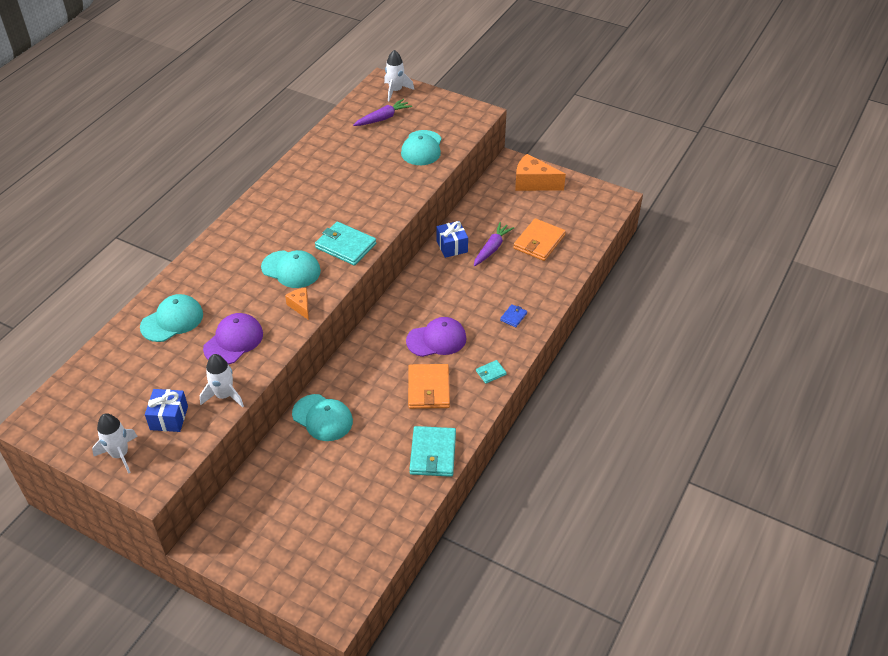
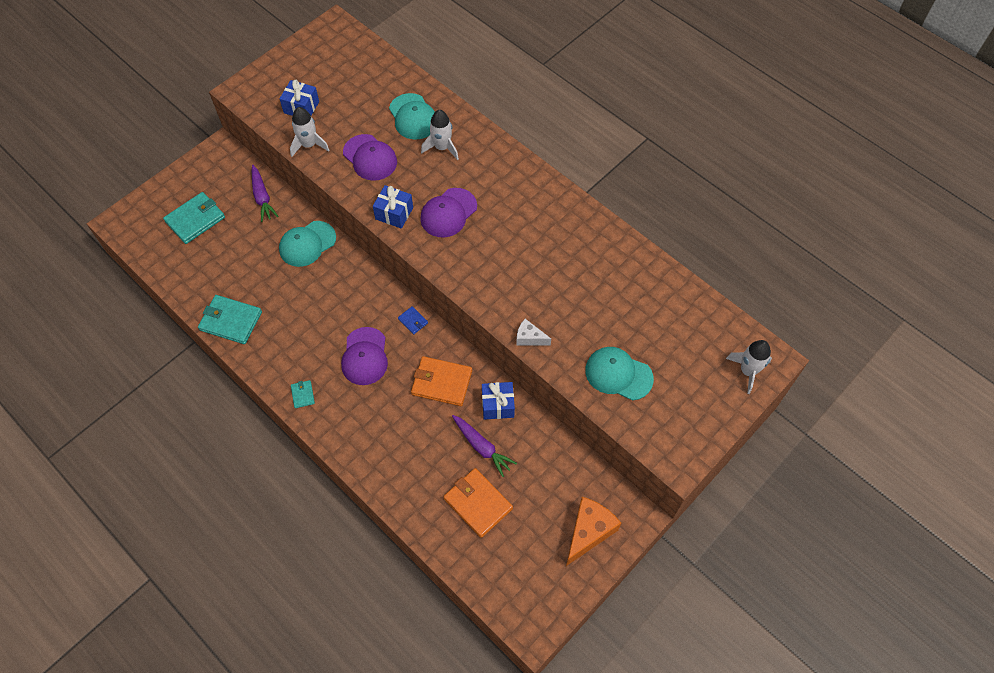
camera: 105 degrees right, 15 degrees up
white rocket [92,413,138,474] -> white rocket moved to [421,110,459,160]
turquoise cap [261,250,321,288] -> purple cap [420,188,477,237]
orange cheese [285,288,309,320] -> blue gift [373,185,413,229]
turquoise wallet [315,222,376,266] -> turquoise wallet moved to [163,192,225,244]
purple carrot [353,99,412,126] -> purple carrot moved to [252,165,279,222]
orange wallet [408,364,450,409] -> orange wallet moved to [411,356,472,406]
blue wallet [500,304,527,327] -> blue wallet moved to [398,306,428,334]
none -> white cheese [516,319,551,346]

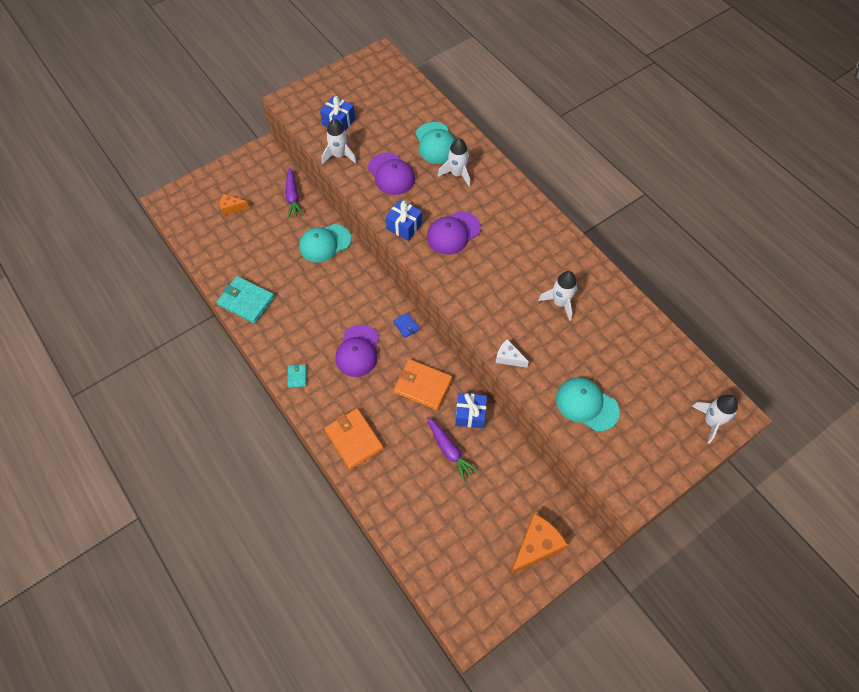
camera: 10 degrees right, 0 degrees up
turquoise wallet [163,192,225,244] -> orange cheese [220,194,249,216]
orange wallet [443,468,513,538] -> orange wallet moved to [324,408,383,469]
none -> white rocket [538,271,577,321]

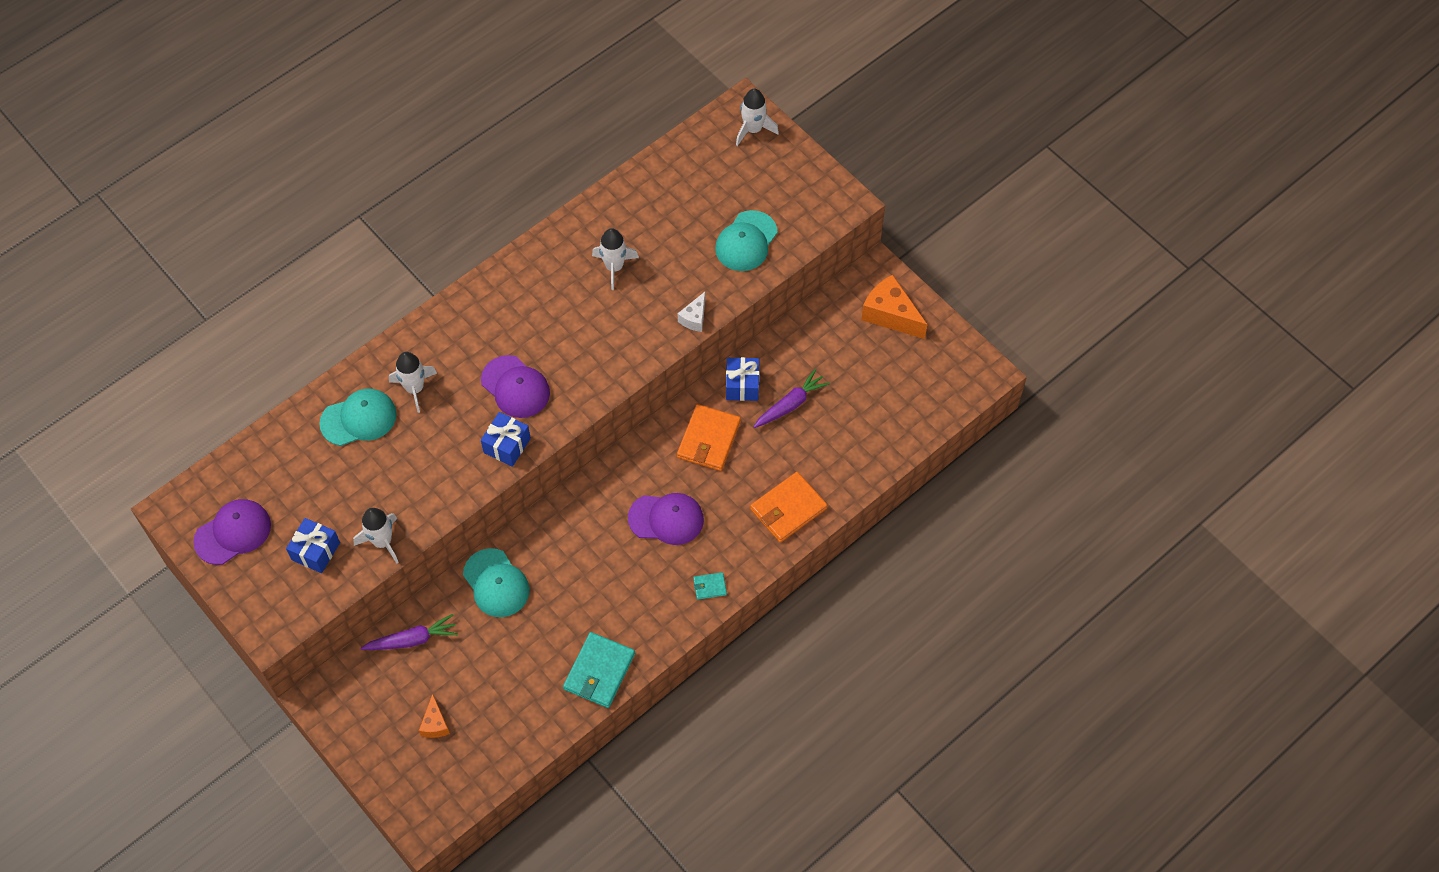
camera: 95 degrees left, 0 degrees up
purple cap [368,152,415,195] -> purple cap moved to [193,499,271,565]
blue wallet [393,313,420,338] -> none

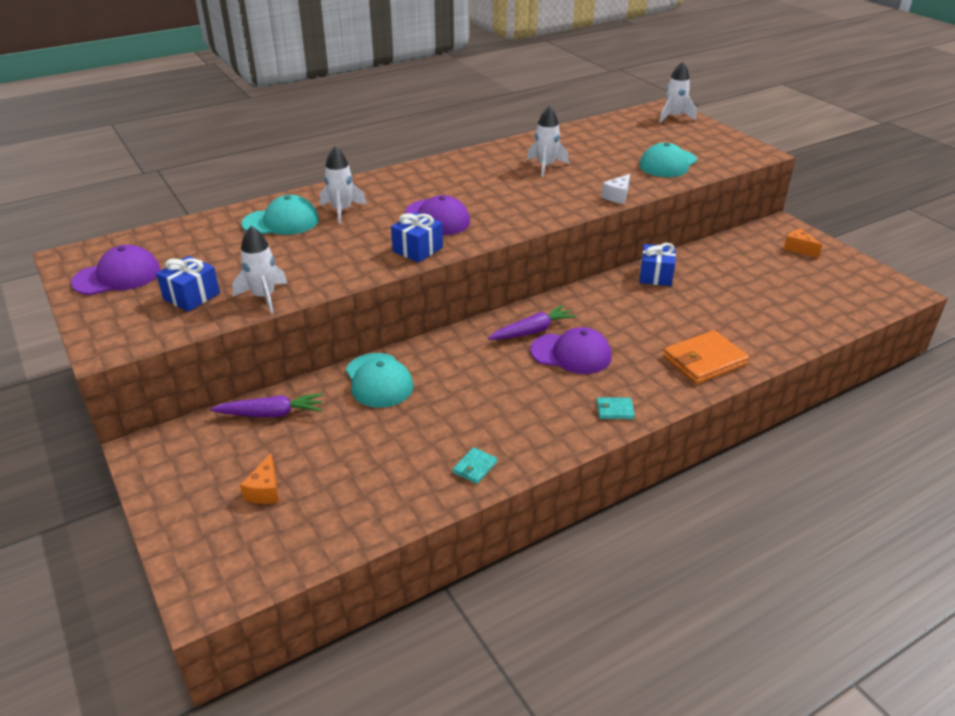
camera: 10 degrees right, 25 degrees down
turquoise wallet [563,632,635,708] -> turquoise wallet [453,447,497,484], size x0.48
orange wallet [677,404,741,471] -> none
purple carrot [754,369,830,428] -> purple carrot moved to [488,305,577,340]
orange cheese [861,275,927,339] -> orange cheese [784,229,822,258], size x0.55

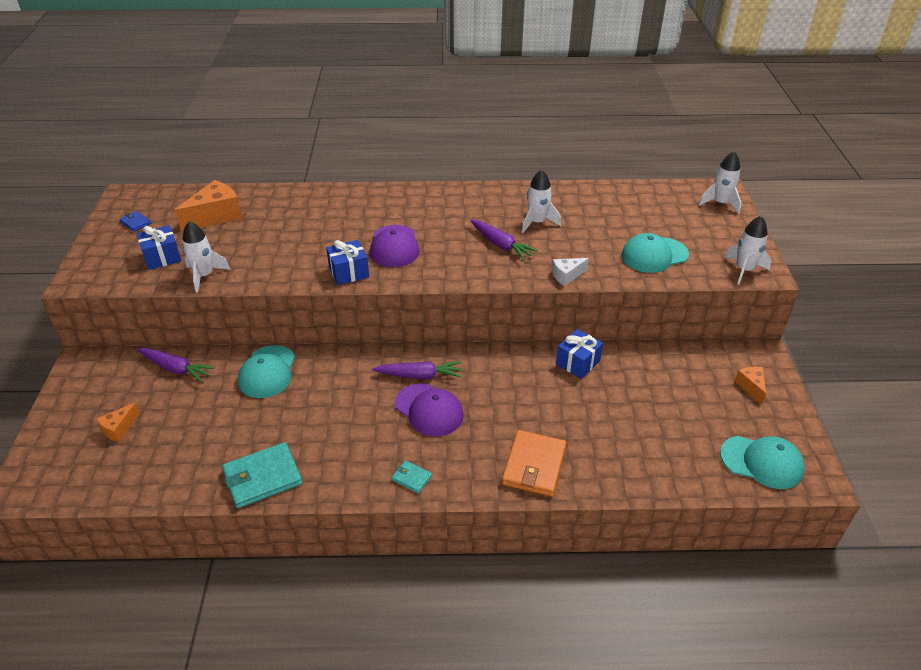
camera: 30 degrees right, 5 degrees up
purple cap [71,245,160,295] -> blue wallet [119,211,151,232]
turquoise cap [241,195,319,235] -> turquoise cap moved to [720,436,805,489]
white rocket [320,146,367,224] -> white rocket moved to [725,216,771,285]
turquoise wallet [453,447,497,484] -> turquoise wallet [222,442,303,508], size x2.07
orange wallet [663,330,750,384] -> orange wallet turned 75 degrees counterclockwise [502,430,567,496]
none -> orange cheese [175,180,242,232]
none -> purple carrot [470,220,538,260]

